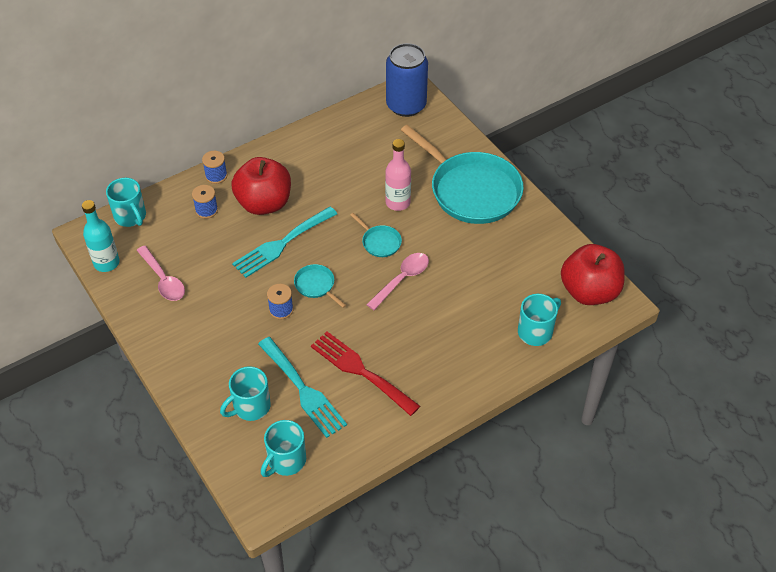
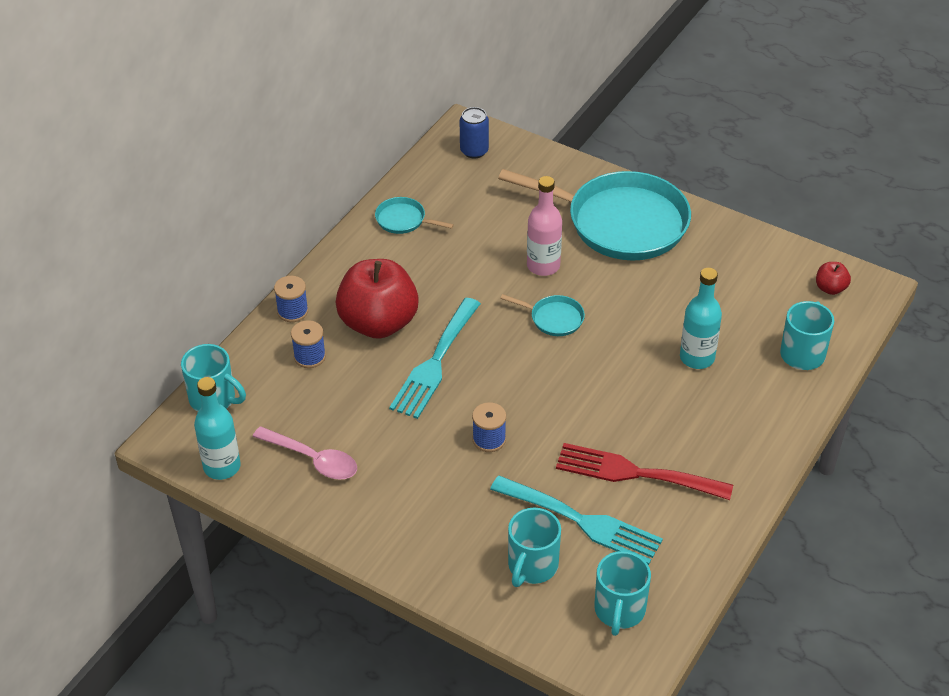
camera: 25 degrees left, 5 degrees down
turquoise pan [294,264,346,308] -> turquoise pan moved to [375,197,454,234]
pink spoon [366,253,429,310] -> none
blue can [386,43,428,117] -> blue can [460,107,489,158], size x0.53
red apple [561,244,625,305] -> red apple [816,262,851,295], size x0.43
none -> turquoise bottle [680,268,722,369]

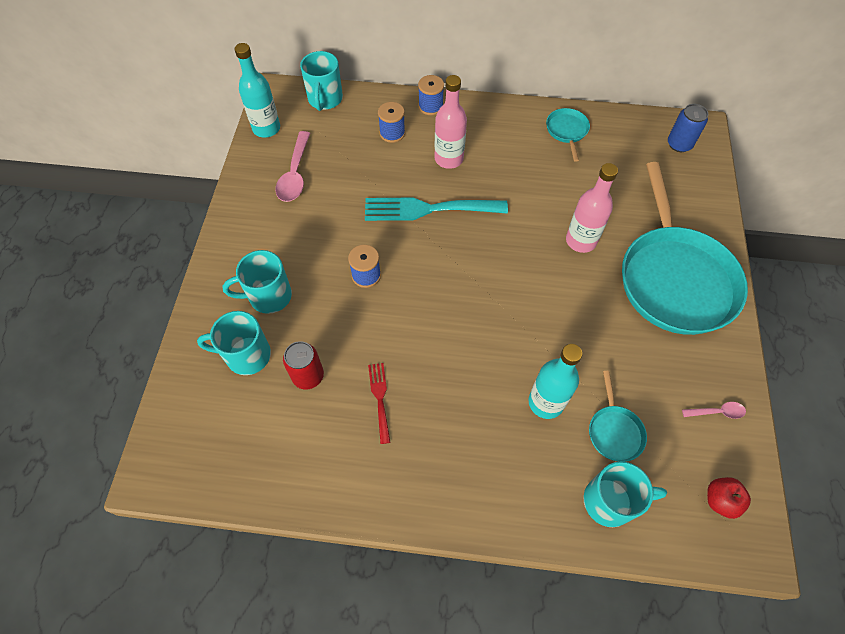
camera: 65 degrees right, 15 degrees up
red apple [336,259,419,339] -> pink bottle [435,75,467,169]
turquoise fork [490,476,663,565] -> red can [283,341,324,389]
turquoise pan [500,294,585,336] -> turquoise pan moved to [589,371,647,462]
red fork [556,443,733,500] -> red fork [368,363,390,444], size x0.50
turquoise mug [594,551,651,636] -> turquoise mug moved to [222,250,292,314]
none -> pink spoon [682,402,746,419]

